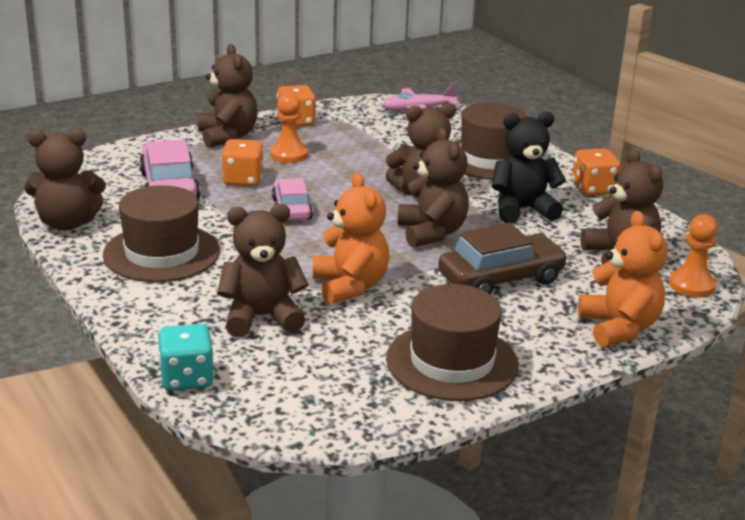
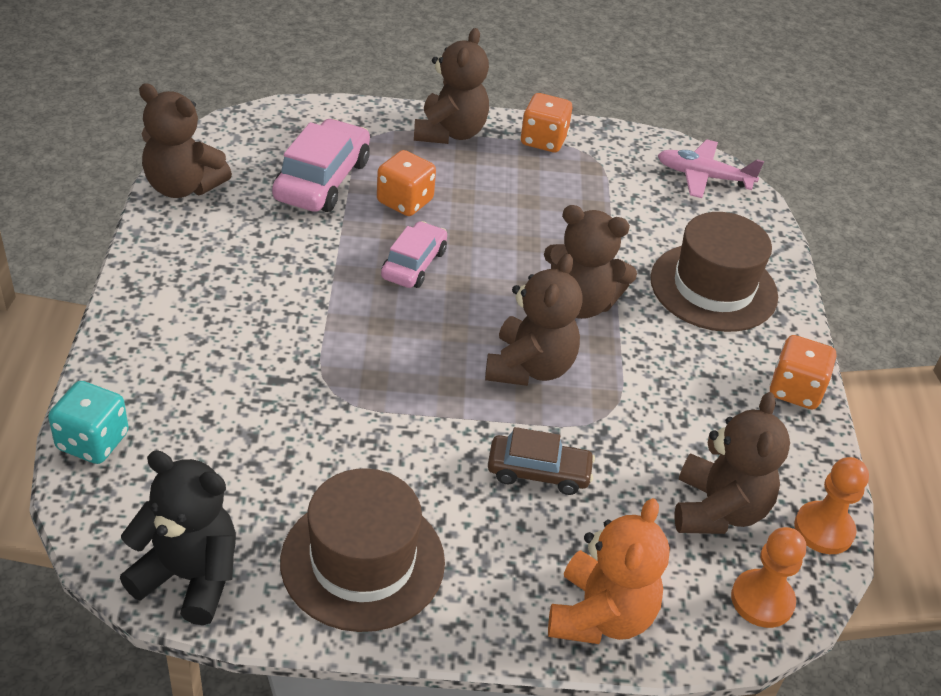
camera: 30 degrees right, 15 degrees up
brown hat [103,185,220,282] -> none
brown teddy bear [217,204,309,338] -> none
orange pawn [270,93,308,163] -> orange pawn moved to [794,457,869,554]
orange teddy bear [313,173,390,305] -> none
brown car [438,223,568,294] -> brown car [488,427,595,495], size x0.64
black teddy bear [492,112,566,223] -> black teddy bear moved to [120,450,236,625]

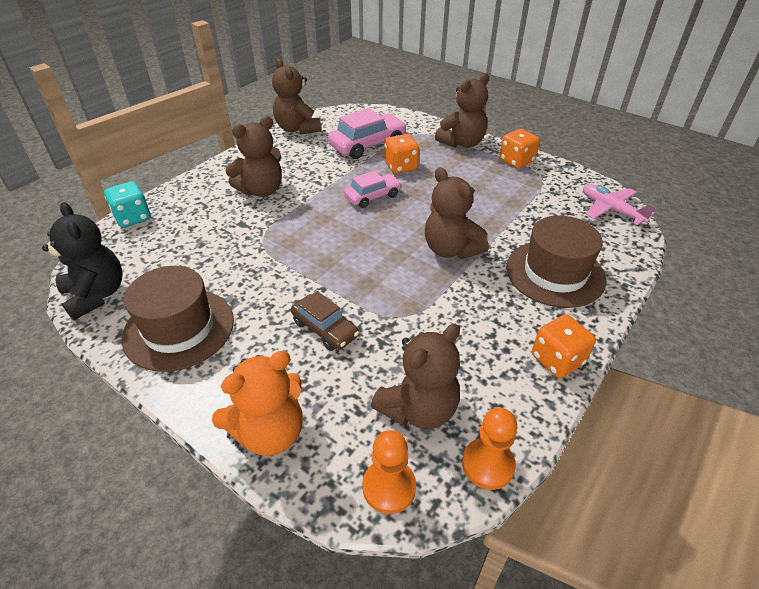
camera: 40 degrees right, 0 degrees up
brown teddy bear [485,254,582,386] -> brown teddy bear moved to [226,116,282,197]

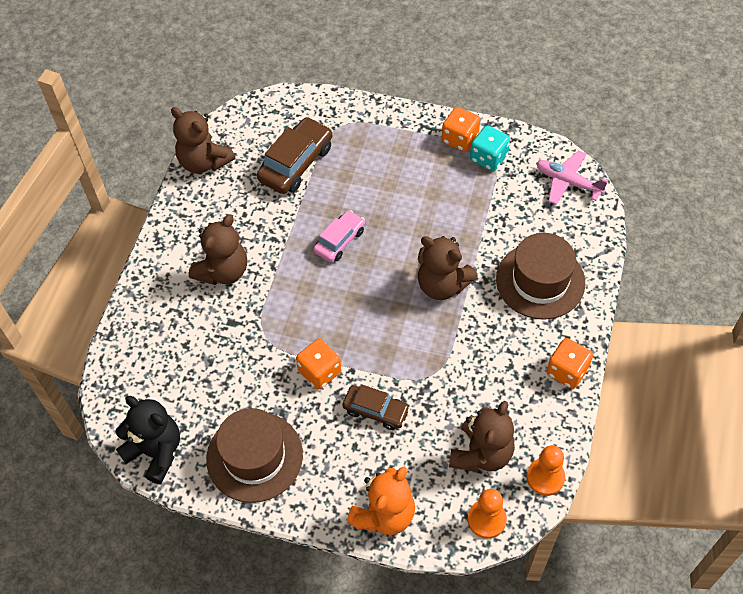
camera: 20 degrees left, 15 degrees up
turquoise dice [104,181,151,228] -> turquoise dice moved to [470,126,510,171]
pink car [328,108,407,159] -> brown car [257,117,332,194]
orange dice [384,134,419,174] -> orange dice moved to [296,338,341,390]
brown teddy bear [435,73,489,148] -> none

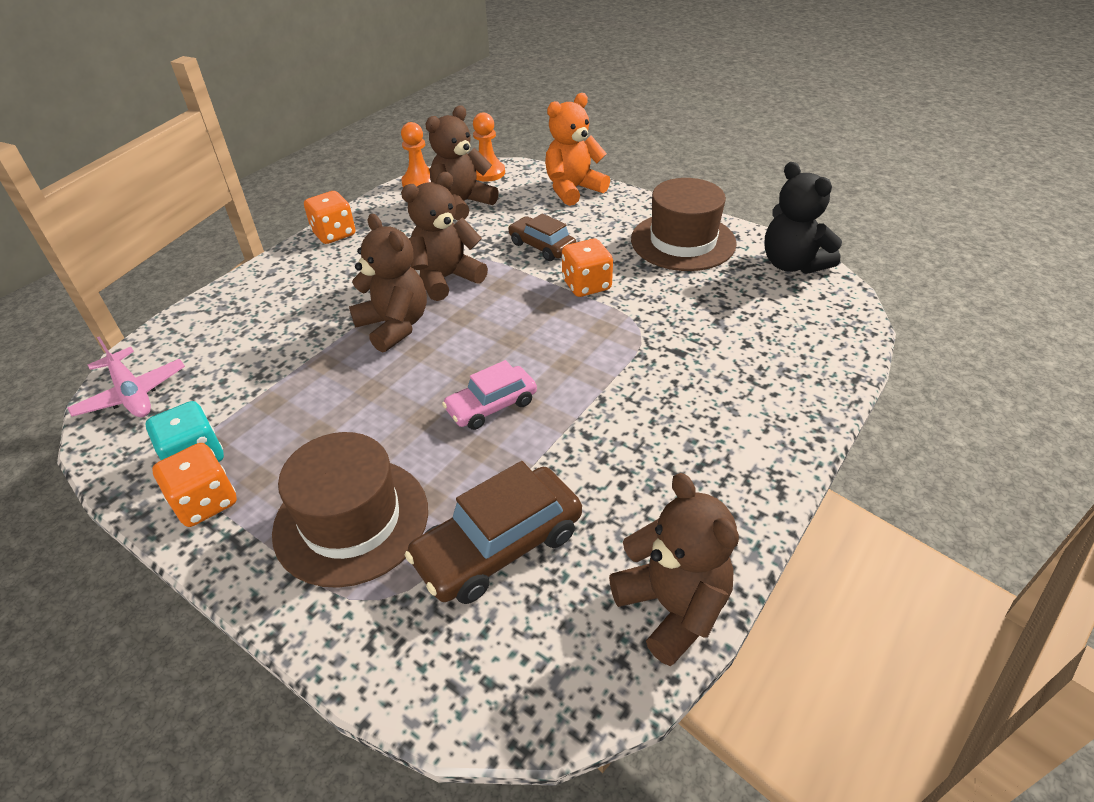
camera: 160 degrees left, 15 degrees down
brown teddy bear [189,215,247,285] -> brown teddy bear moved to [401,172,488,301]
brown hat [496,233,585,320] -> brown hat moved to [272,432,428,588]

